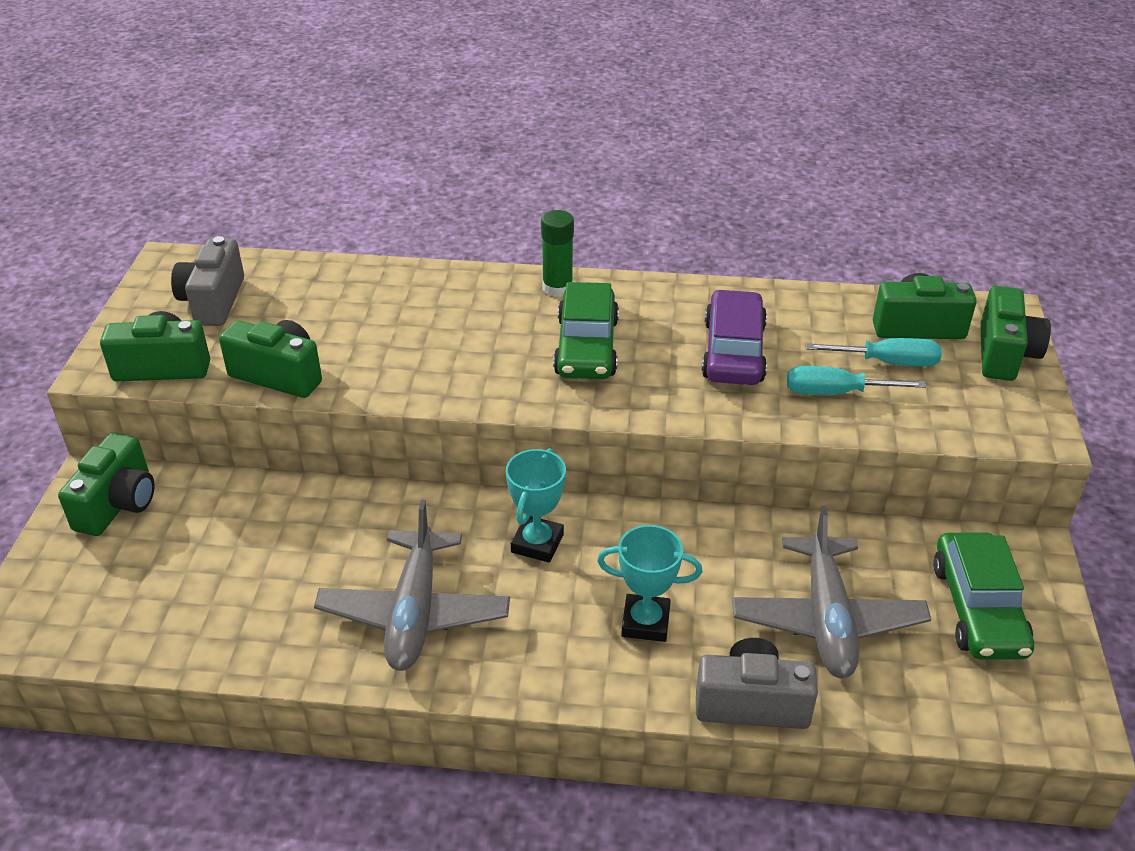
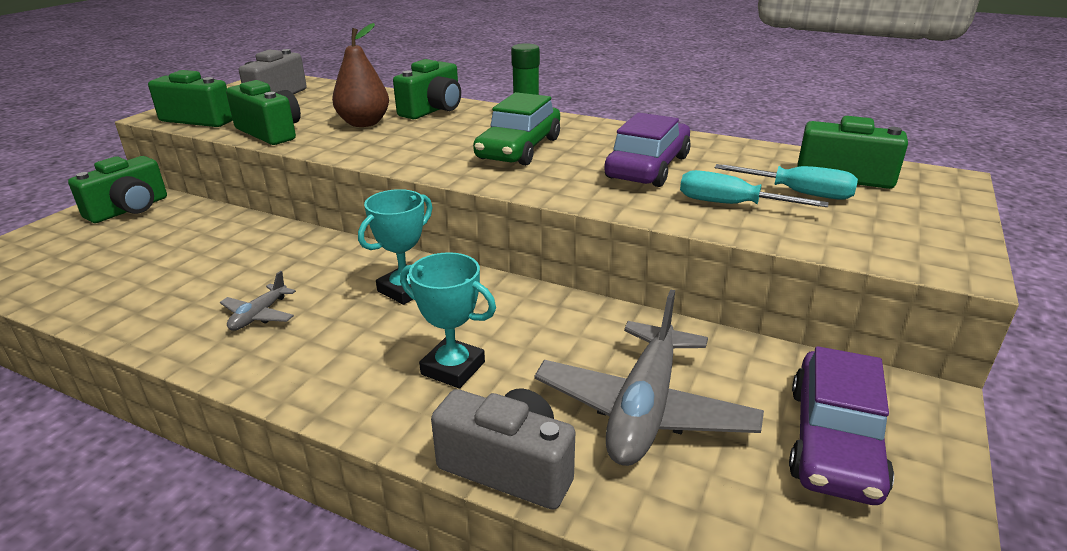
camera: 20 degrees right, 10 degrees down
grey plane [314,500,510,671] -> grey plane [220,271,296,331], size x0.46
green car [933,532,1034,660] -> purple car [789,346,894,505]
green camera [980,286,1051,381] -> green camera moved to [393,59,461,119]
none -> brown pear [332,23,389,127]

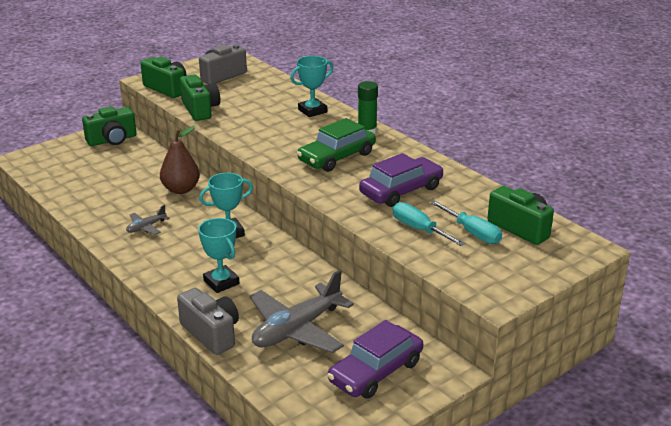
camera: 25 degrees right, 0 degrees up
brown pear [332,23,389,127] -> brown pear moved to [160,126,200,194]
green camera [393,59,461,119] -> turquoise trophy [290,56,334,117]

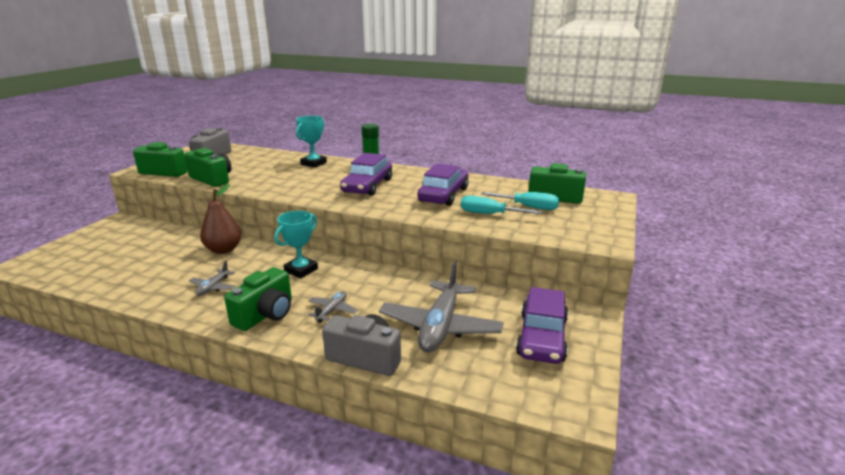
camera: 30 degrees left, 5 degrees down
green camera [82,106,137,146] -> green camera moved to [224,267,292,331]
turquoise trophy [198,218,239,293] -> grey plane [308,291,358,323]
green car [297,118,376,172] -> purple car [340,153,392,196]

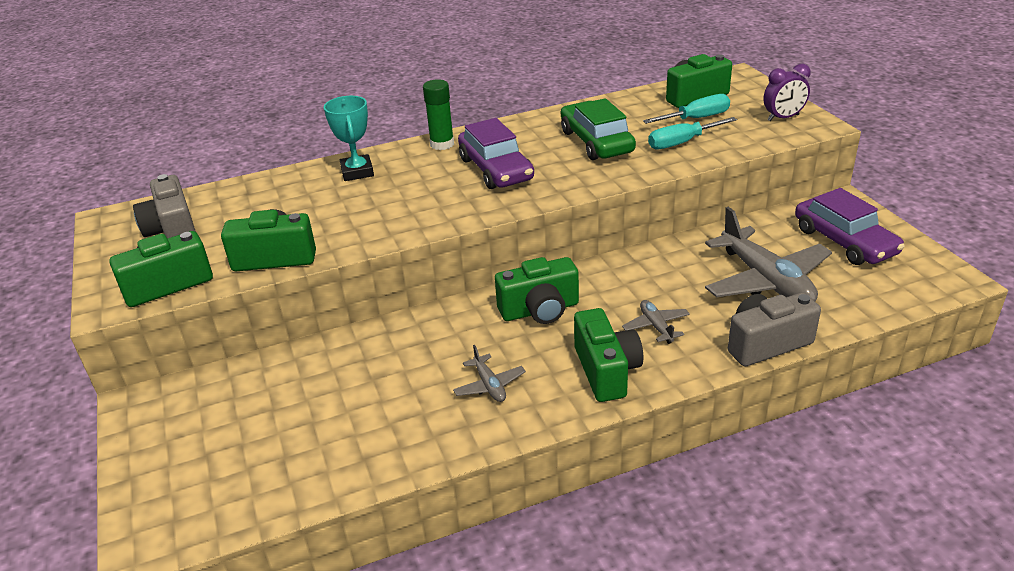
camera: 40 degrees left, 10 degrees up
brown pear [200,184,242,254] -> none
turquoise trophy [274,211,318,278] -> green camera [495,257,579,324]
purple car [417,163,469,206] -> green car [561,98,636,160]
none -> purple clock [763,64,810,121]

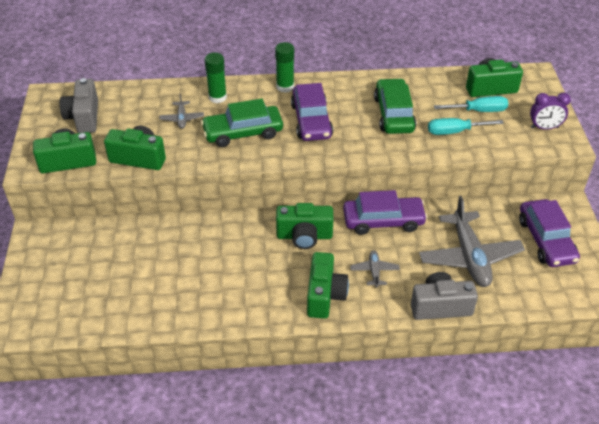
camera: 15 degrees right, 10 degrees up
turquoise trophy [324,96,374,181] -> green glue stick [204,53,227,103]
grey plane [453,345,526,402] -> grey plane moved to [159,93,204,129]
none -> green car [201,99,283,147]
none -> purple car [343,190,427,235]

